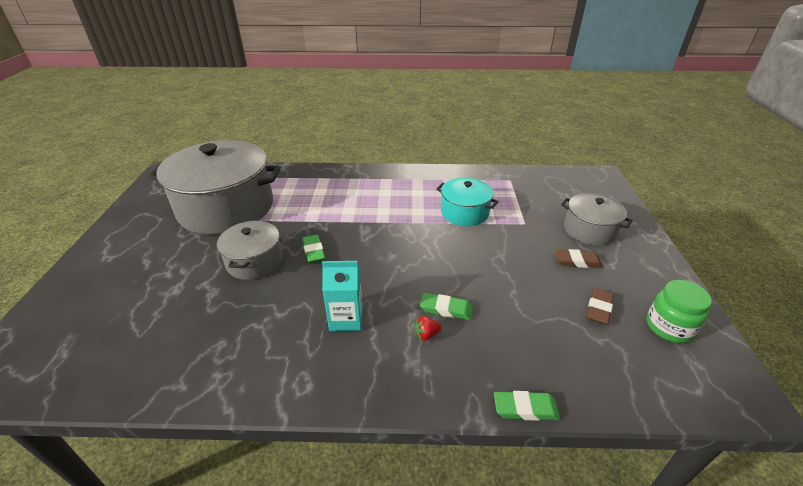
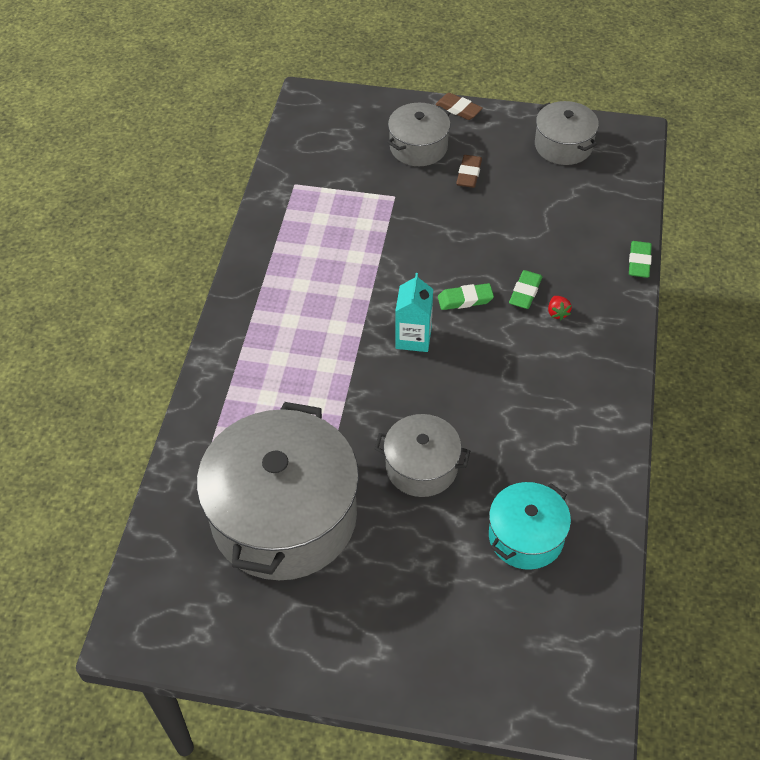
camera: 80 degrees left, 15 degrees up
green eraser [302,235,325,263] -> green eraser moved to [438,283,494,310]
turquoise carton [322,261,363,331] -> turquoise carton moved to [395,273,433,352]
turquoise pot [436,178,499,226] -> turquoise pot moved to [489,482,571,570]
brown eraser [587,288,614,325] -> brown eraser moved to [435,93,483,120]
green jar [647,280,712,343] -> grey pot [535,101,599,165]

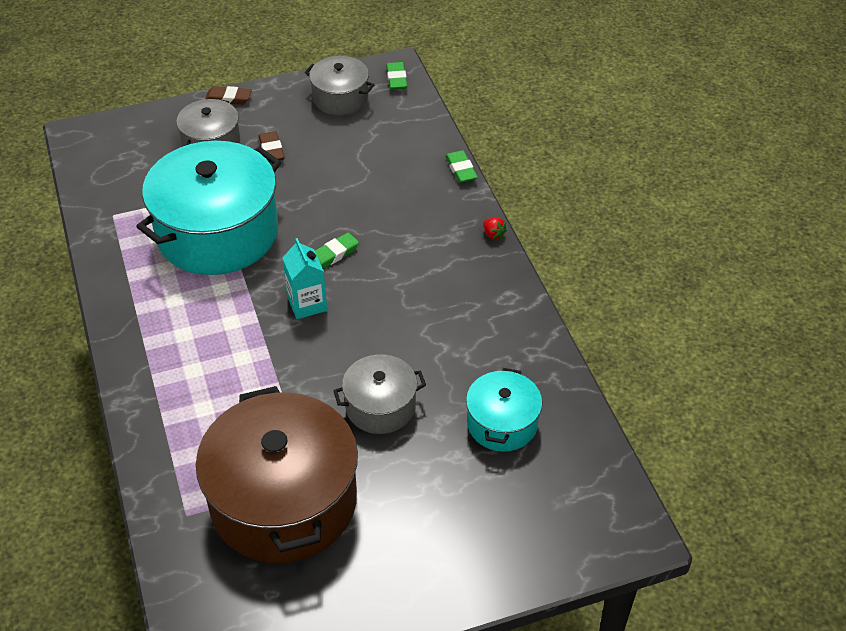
camera: 30 degrees left, 5 degrees down
grey pot [197,402,359,580] -> brown pot [196,386,358,563]
green eraser [509,270,543,309] -> green eraser moved to [386,62,407,90]
red strawberry [548,296,572,320] -> red strawberry moved to [483,218,507,239]
none -> turquoise pot [136,141,281,275]

